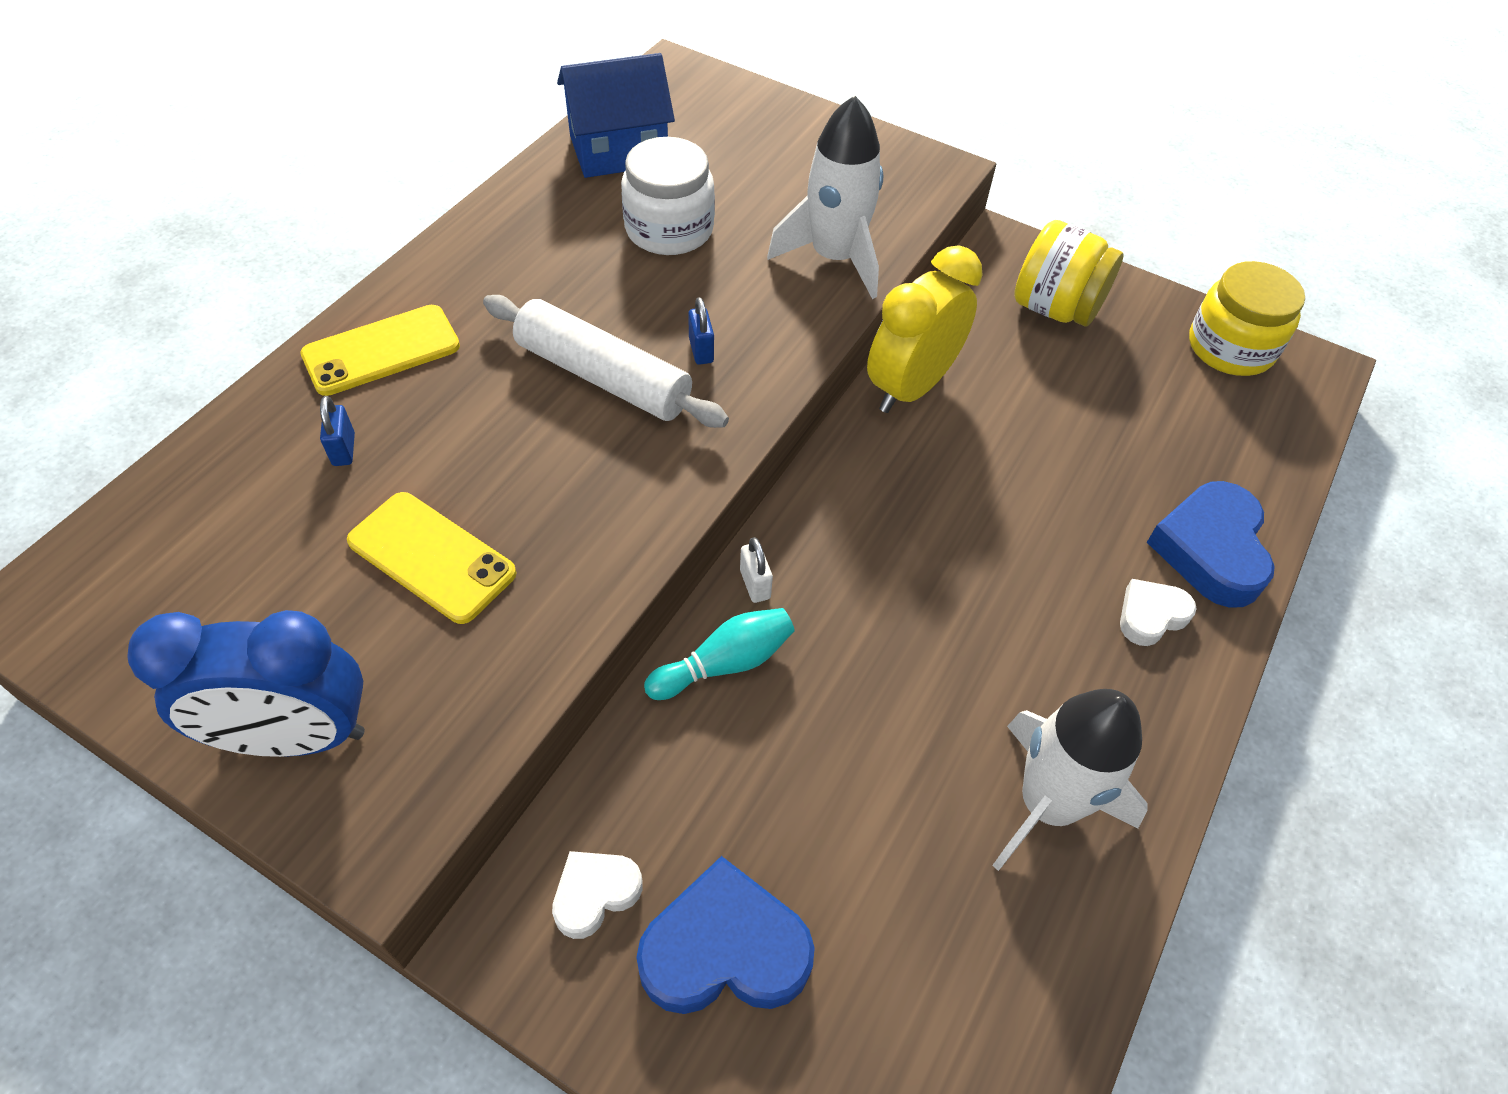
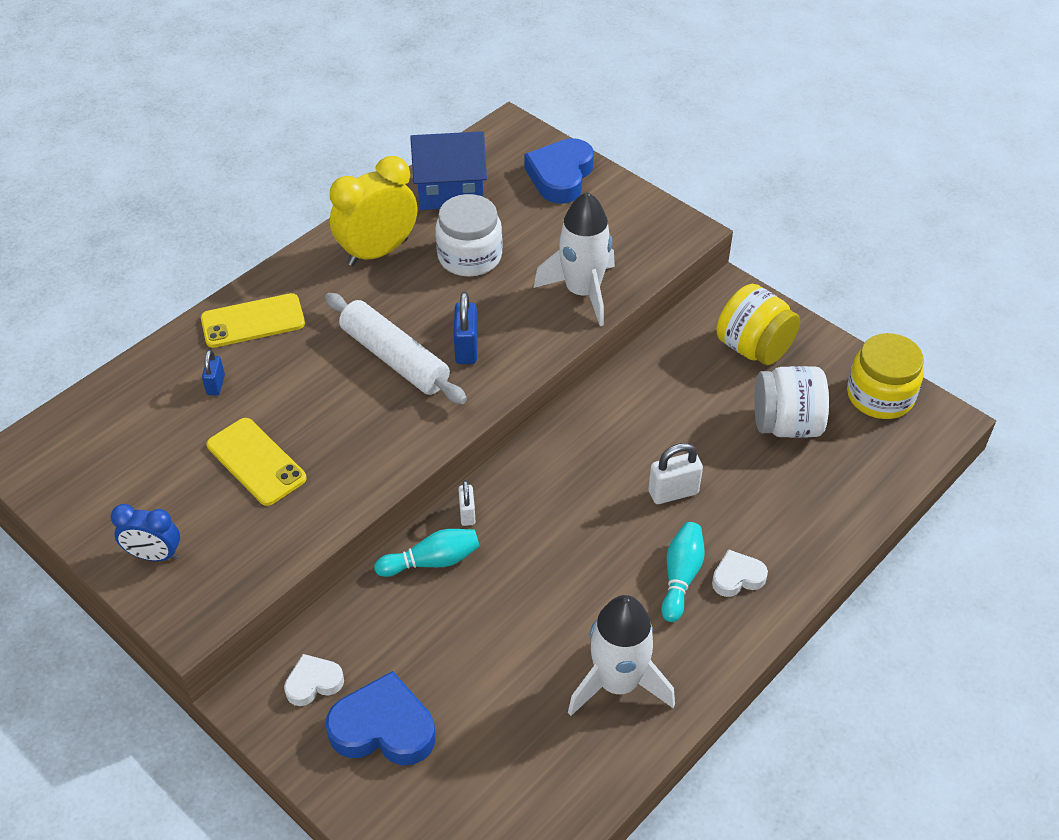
camera: 15 degrees right, 5 degrees down
blue clock [127,610,365,757] -> blue clock [111,504,180,561], size x0.58
blue padlock [688,297,714,365] -> blue padlock [454,292,478,364], size x1.59
yellow clock [867,245,983,413] -> yellow clock moved to [330,156,417,266]
blue heart [1147,481,1275,608] -> blue heart moved to [524,138,594,204]
none -> white padlock [648,443,703,504]
none -> turquoise bowling pin [661,522,705,622]
none -> white jar [754,366,829,438]

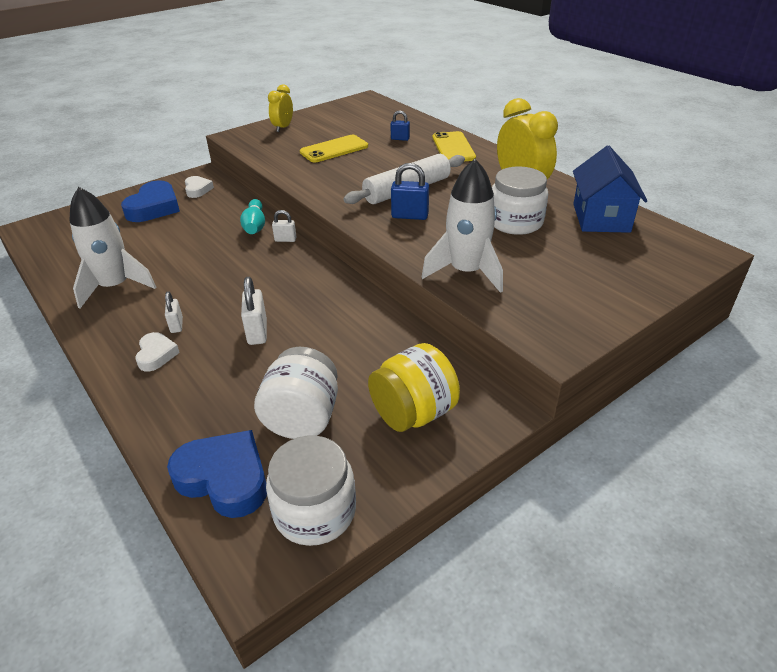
camera: 100 degrees right, 10 degrees down
blue clock [111,504,180,561] -> yellow clock [268,84,293,132]
blue heart [524,138,594,204] -> blue heart moved to [167,430,267,518]
turquoise bowling pin [661,522,705,622] -> white padlock [165,291,183,333]
yellow jar [847,333,924,419] -> white jar [266,436,356,546]

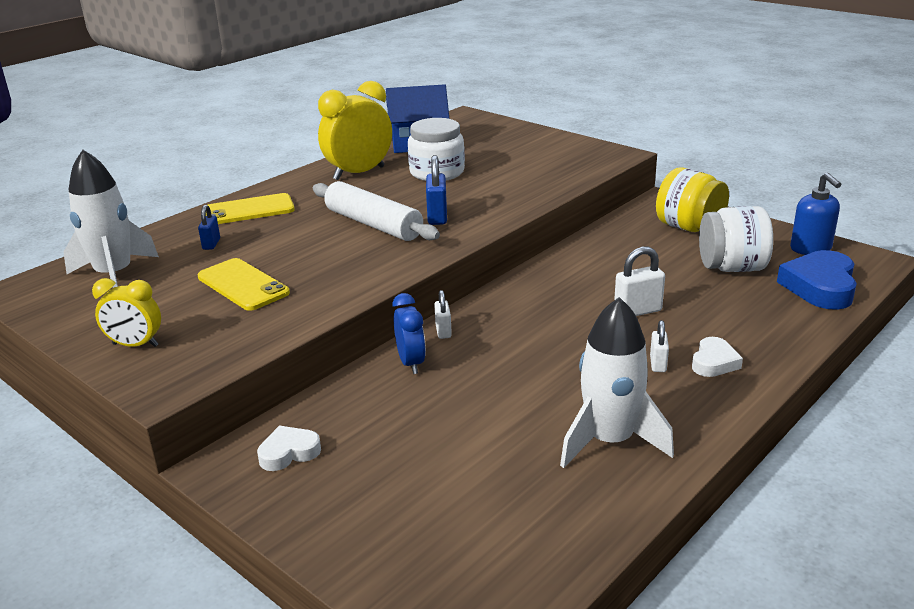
camera: 100 degrees left, 10 degrees down
blue heart [121,181,180,222] -> none
white heart [135,332,180,372] -> white heart turned 135 degrees clockwise [692,337,743,377]
white padlock [165,291,183,333] -> white padlock turned 60 degrees counterclockwise [650,320,669,372]
turquoise bowling pin [240,199,265,234] -> blue clock [392,293,426,374]
white jar [266,436,356,546] -> blue soap dispenser [790,173,841,255]
white rocket [422,159,503,293] -> white rocket moved to [63,150,159,288]

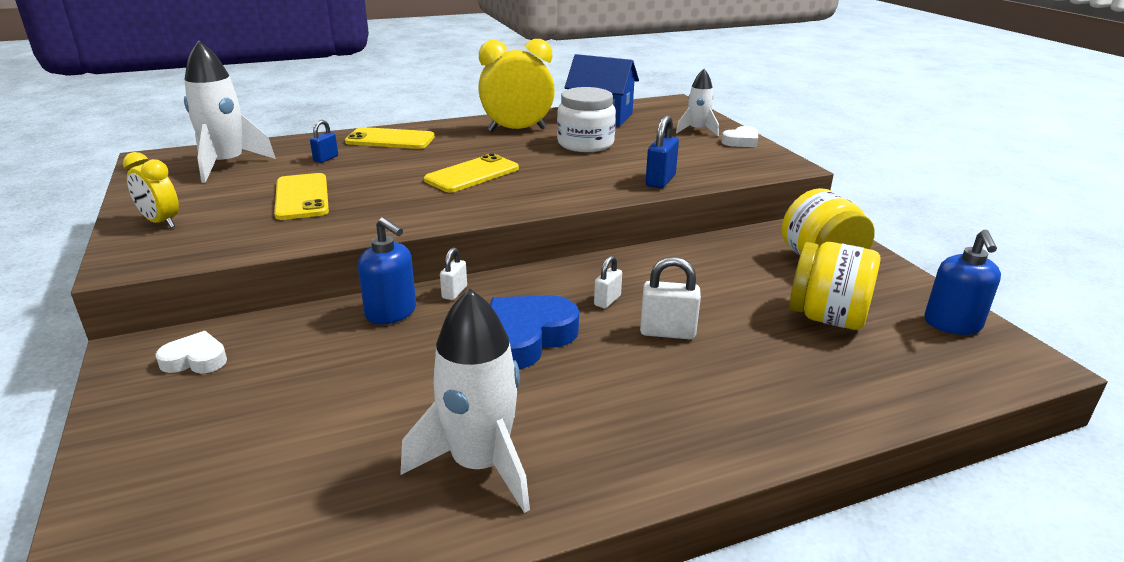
camera: 25 degrees right, 0 degrees up
white rolling pin [313,181,440,241] -> yellow phone [424,153,519,193]
blue clock [392,293,426,374] -> blue soap dispenser [358,217,416,324]
blue padlock [426,155,447,225] -> blue padlock moved to [645,115,679,188]
white padlock [650,320,669,372] -> white padlock moved to [594,256,622,309]
white heart [692,337,743,377] -> white heart moved to [721,126,758,147]
white jar [699,206,773,272] -> yellow jar [789,242,880,330]
blue heart [777,250,857,310] -> blue heart moved to [490,295,579,369]
none -> white rocket [676,69,719,136]

